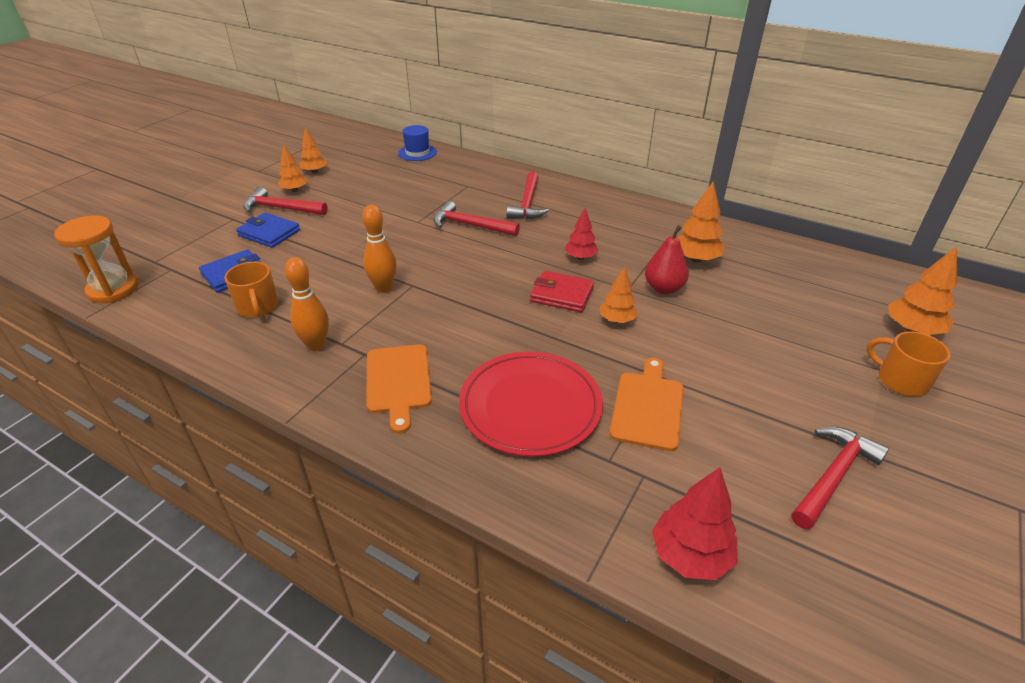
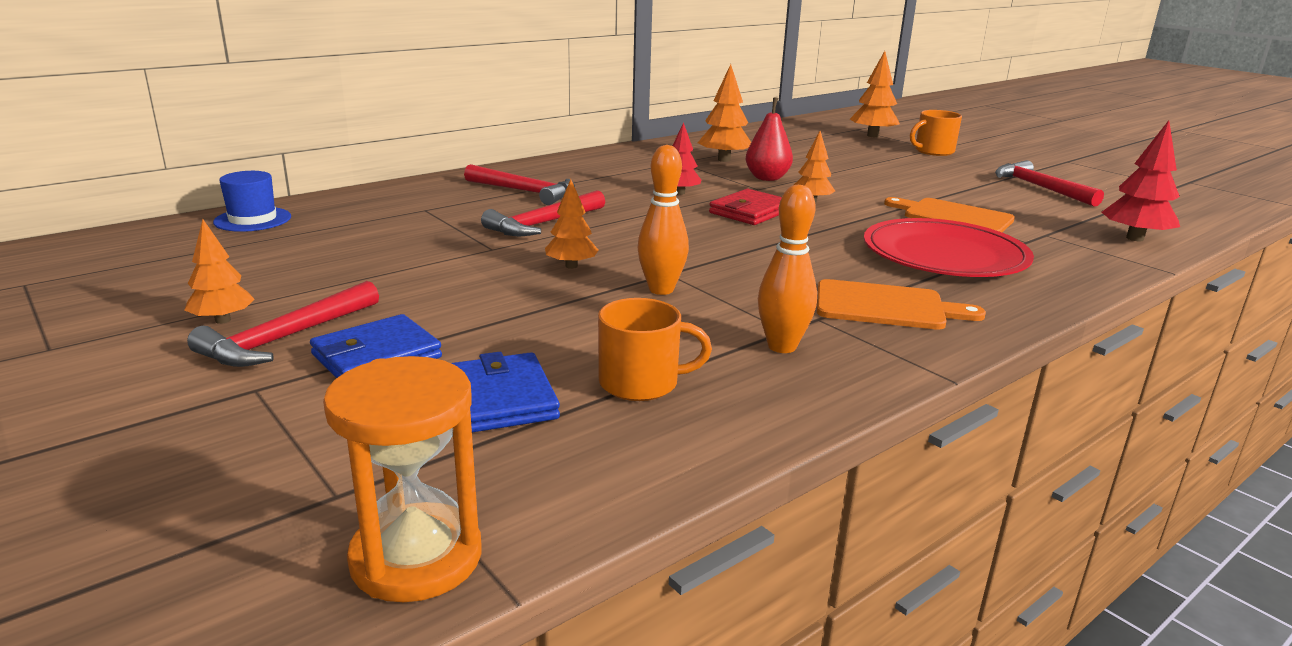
camera: 70 degrees left, 15 degrees down
orange tree [300,127,327,173] -> orange tree moved to [545,179,599,269]

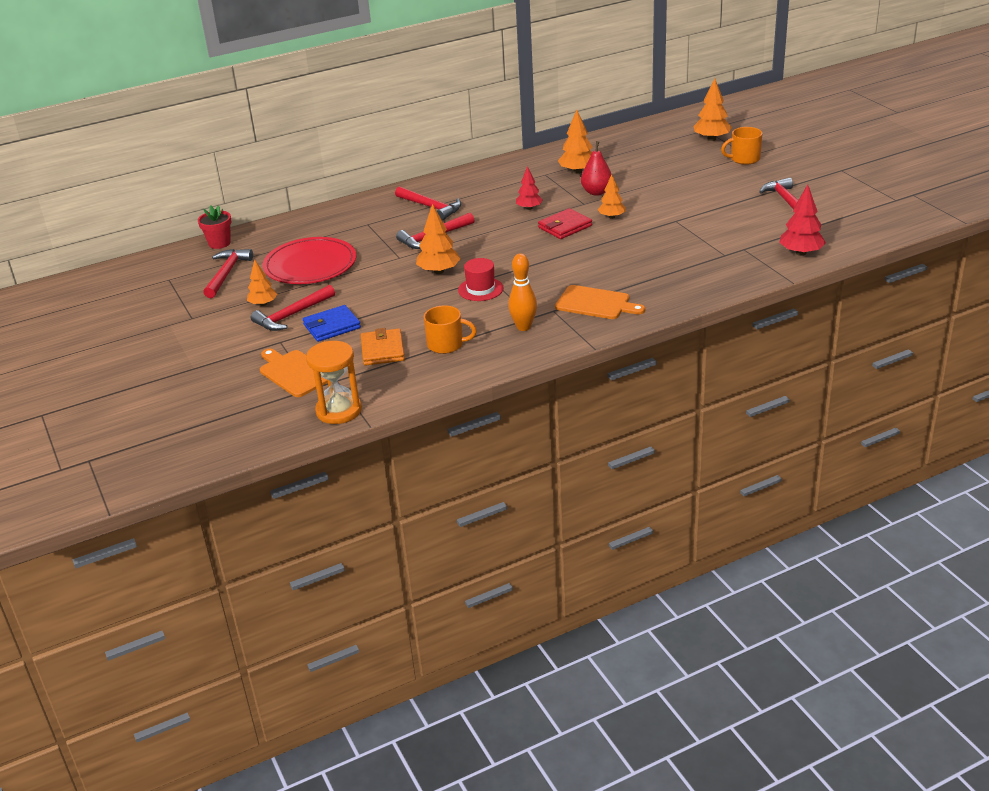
camera: 15 degrees right, 10 degrees up
blue hat [213,171,291,232] -> none
blue wallet [451,352,560,432] -> orange wallet [361,328,405,366]
orange tree [545,179,599,269] -> orange tree [416,204,460,274], size x1.50
orange bowling pin [637,145,689,295] -> red hat [458,258,504,301]
red plate [864,218,1034,277] -> red plate moved to [263,237,357,284]
orange cutting board [884,197,1015,232] -> orange cutting board moved to [260,349,328,397]
none -> red flower pot [198,205,232,249]
none -> red hammer [203,249,253,298]

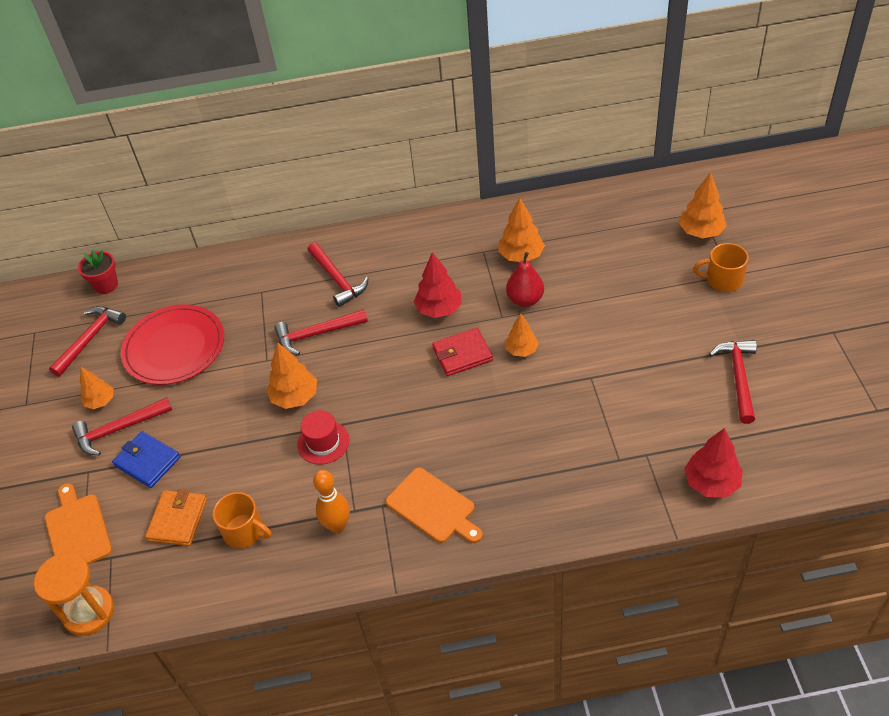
camera: 20 degrees right, 15 degrees up
blue wallet [303,305,361,342] -> blue wallet turned 45 degrees clockwise [112,431,180,488]
red tree [516,166,543,210] -> red tree [414,252,462,318], size x1.50

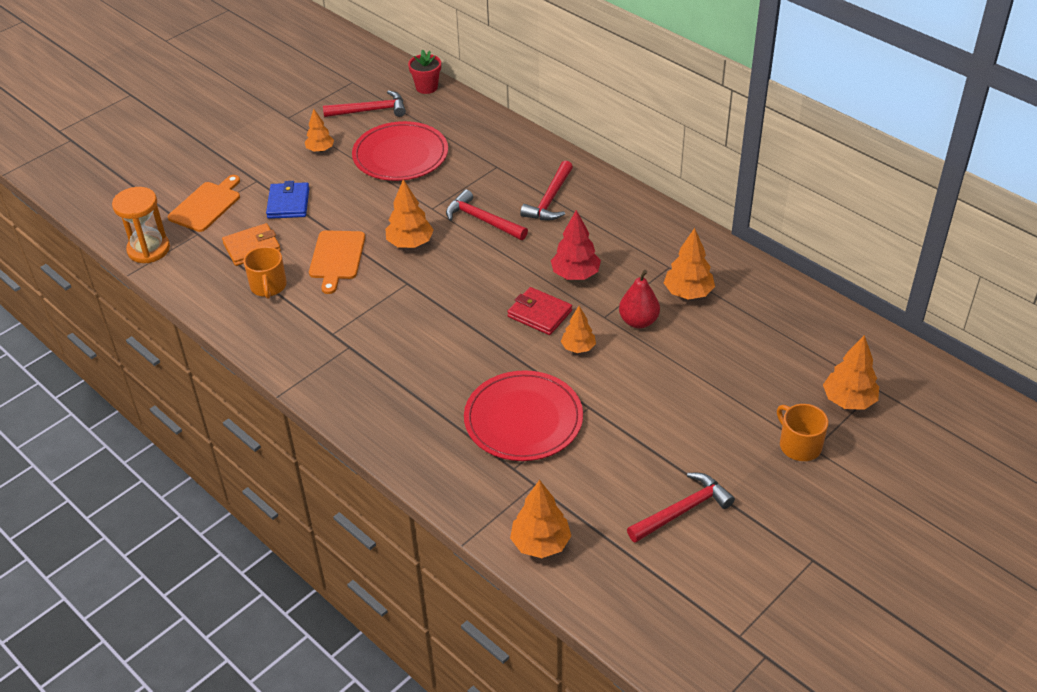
camera: 50 degrees right, 5 degrees down
red hammer [72,397,172,456] -> none
red hat [297,410,349,465] -> none
orange bowling pin [313,470,350,533] -> none
orange cutting board [386,468,483,543] -> orange cutting board moved to [309,230,365,294]
red tree [684,428,743,497] -> orange tree [510,480,571,558]
none -> red plate [464,370,583,461]

